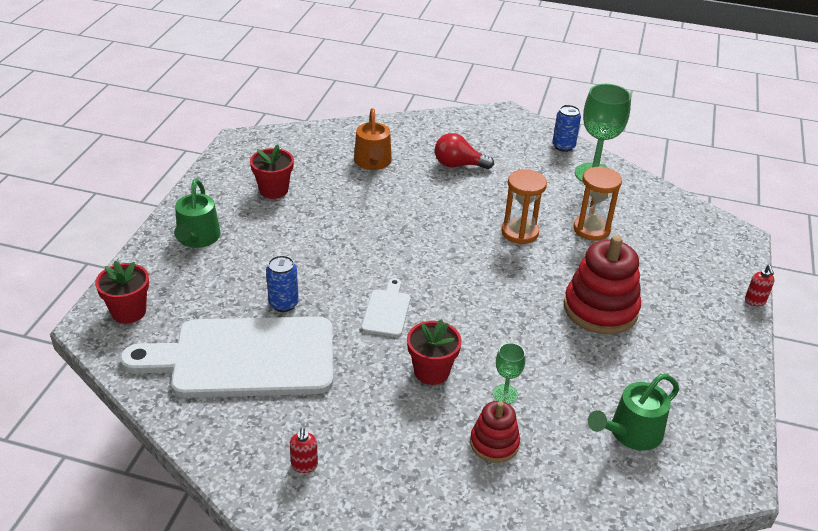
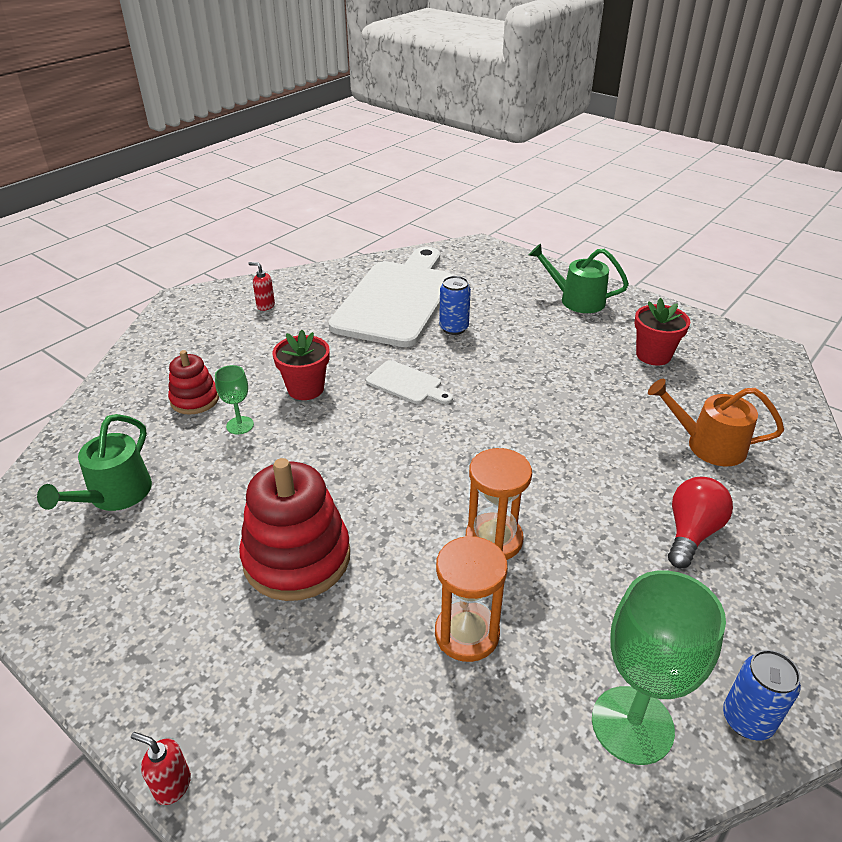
camera: 115 degrees right, 0 degrees up
red flower pot [95,260,149,324] -> none
green watering can [588,374,679,450] -> green watering can turned 150 degrees counterclockwise [37,414,152,511]

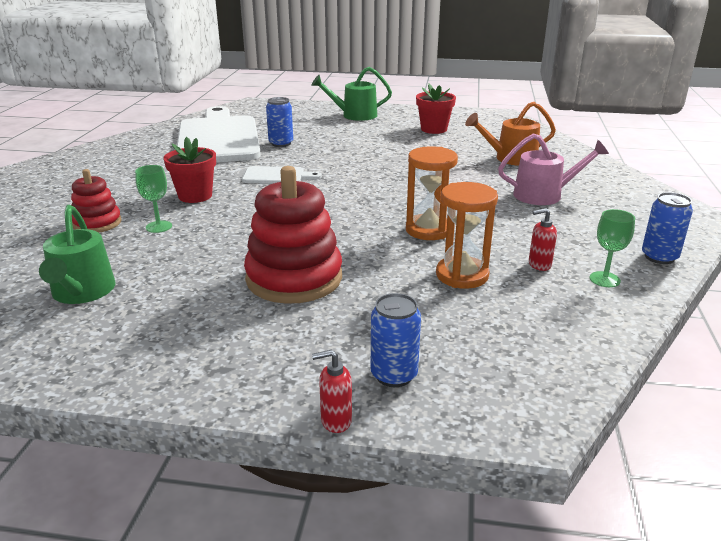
camera: 30 degrees left, 10 degrees down
red soap dispenser [249,262,275,311] -> red soap dispenser moved to [529,208,557,271]
green goblet [592,570,726,765] -> green goblet [590,209,635,287], size x0.49
red light bulb [668,477,733,568] -> pink watering can [498,134,609,205]
none -> blue can [371,293,421,387]

